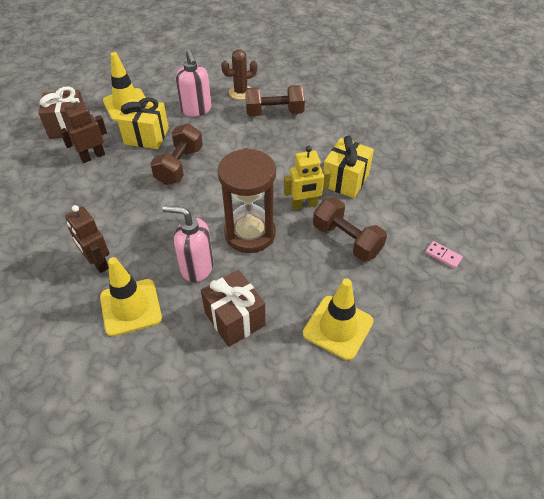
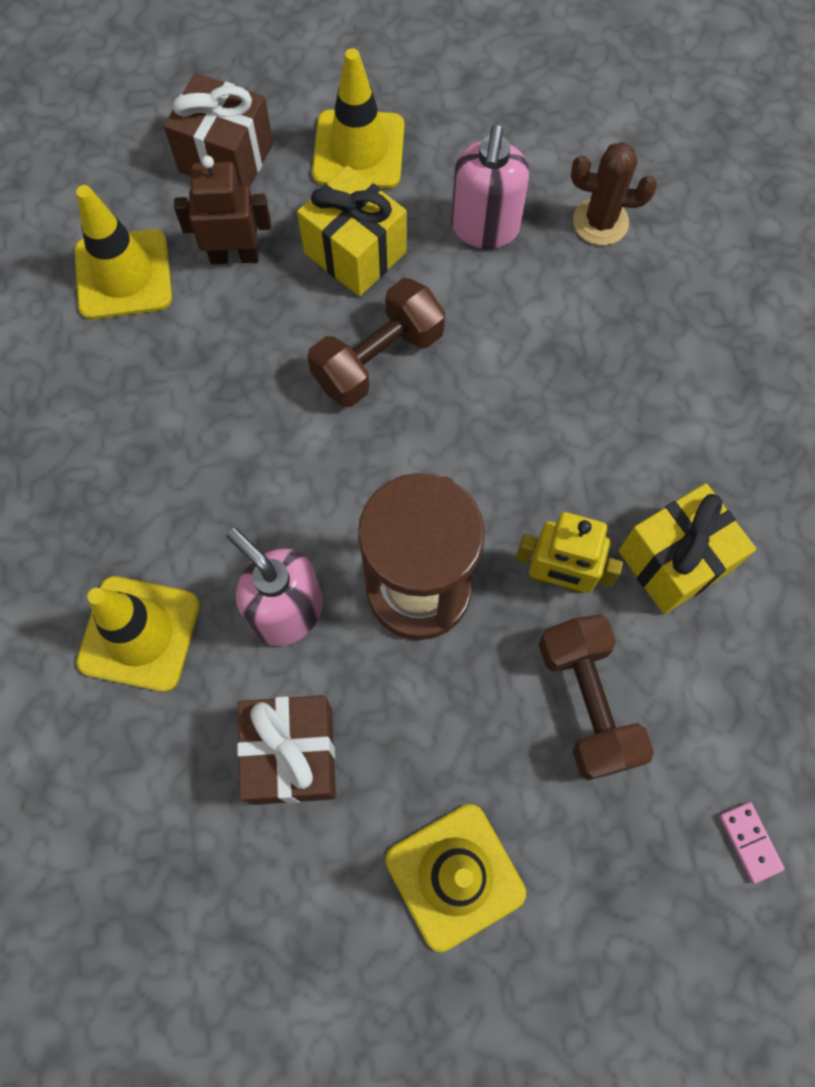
camera: 30 degrees right, 20 degrees up
brown robot [65,205,109,273] -> none
brown dumbbell [245,85,305,116] -> none
none -> yellow traffic cone [75,185,172,319]

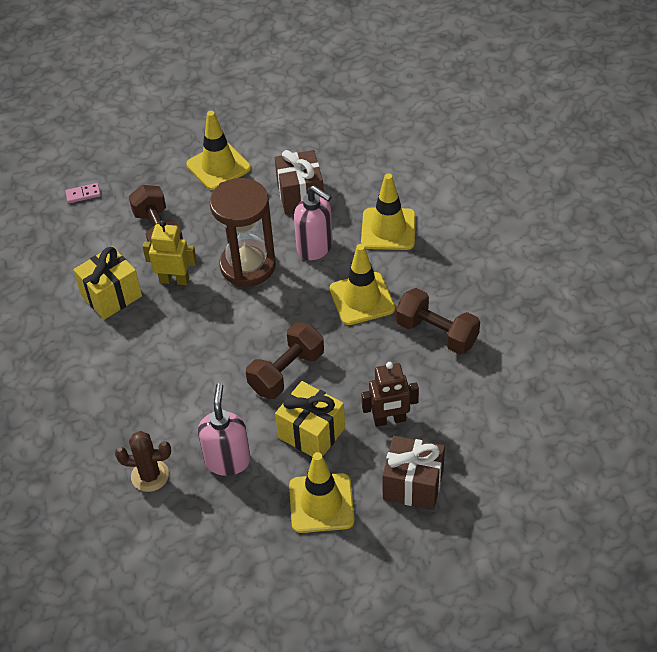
camera: 175 degrees right, 20 degrees down
yellow traffic cone [75,185,172,319] -> yellow traffic cone moved to [330,244,395,325]
pink domino [719,802,785,884] -> pink domino turned 75 degrees counterclockwise [65,183,101,203]
none -> brown dumbbell [396,288,480,354]

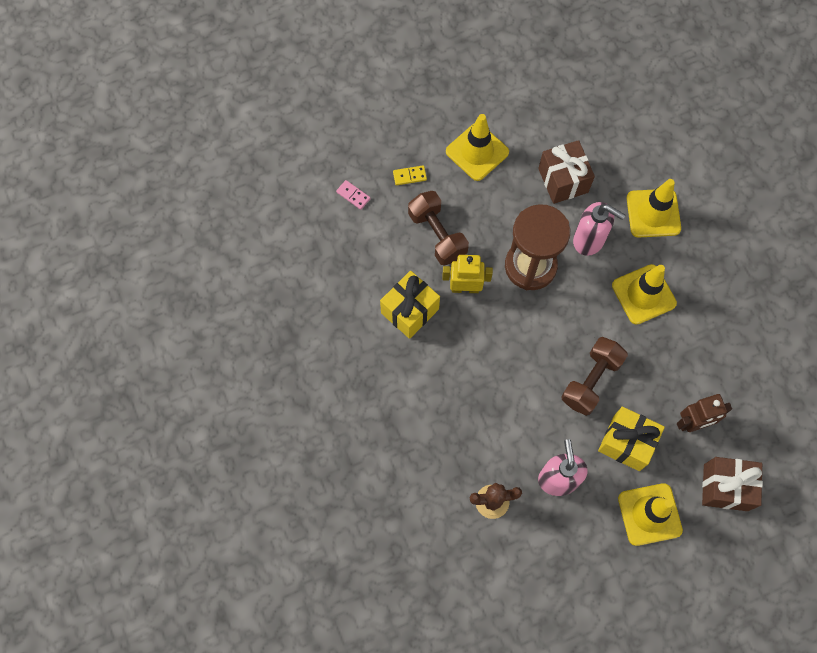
camera: 10 degrees left, 20 degrees up
pink domino [65,183,101,203] -> pink domino turned 60 degrees clockwise [336,180,371,210]
brown dumbbell [396,288,480,354] -> none
none -> yellow domino [393,165,427,185]

